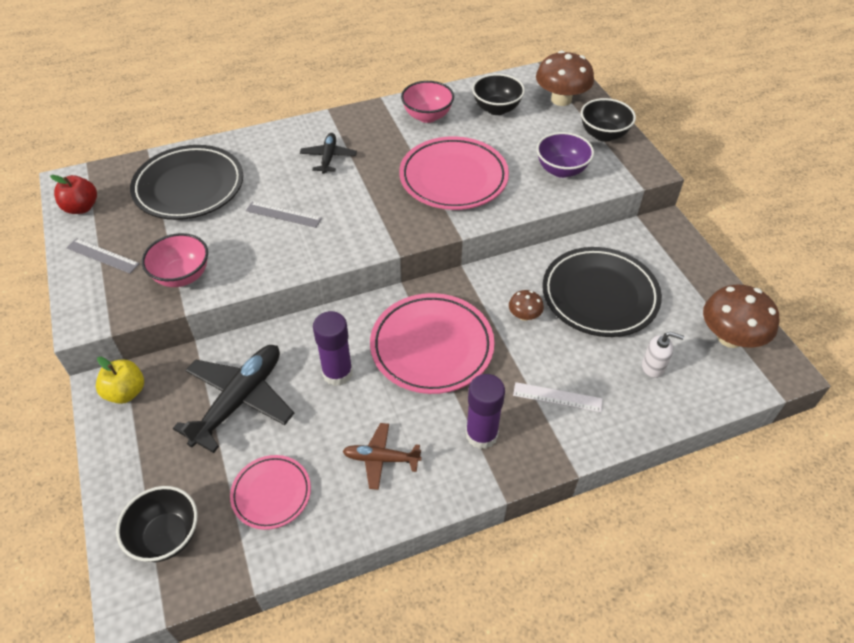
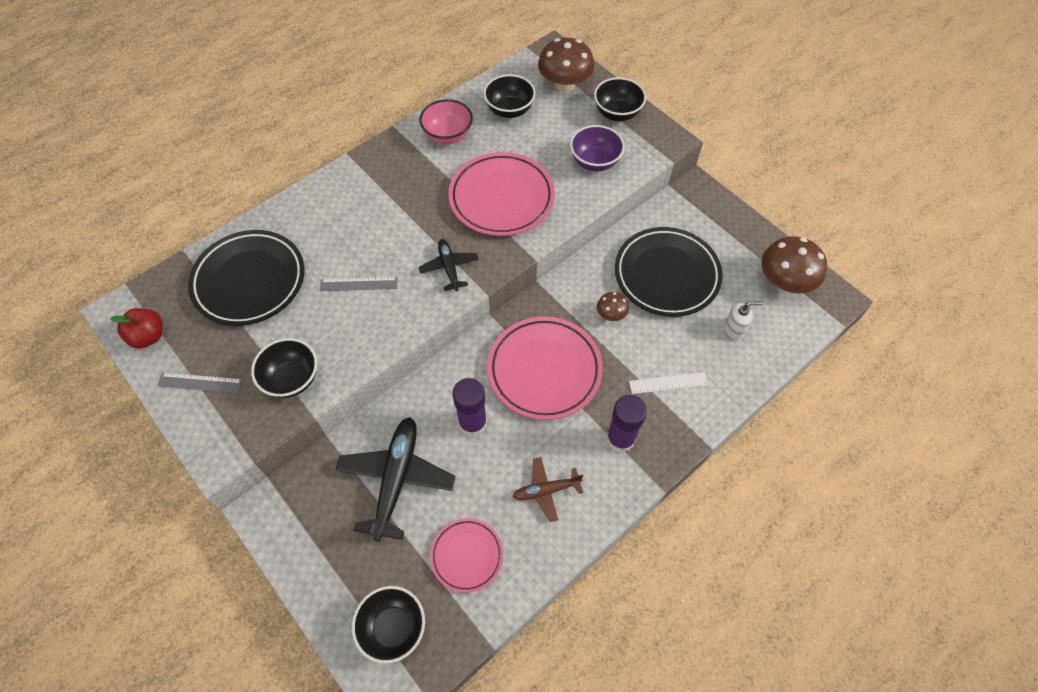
camera: 20 degrees left, 10 degrees up
yellow apple [96,357,144,404] -> none
pink bowl [142,233,208,287] -> black bowl [251,338,317,398]
black plane [300,133,357,174] -> black plane moved to [419,239,479,291]

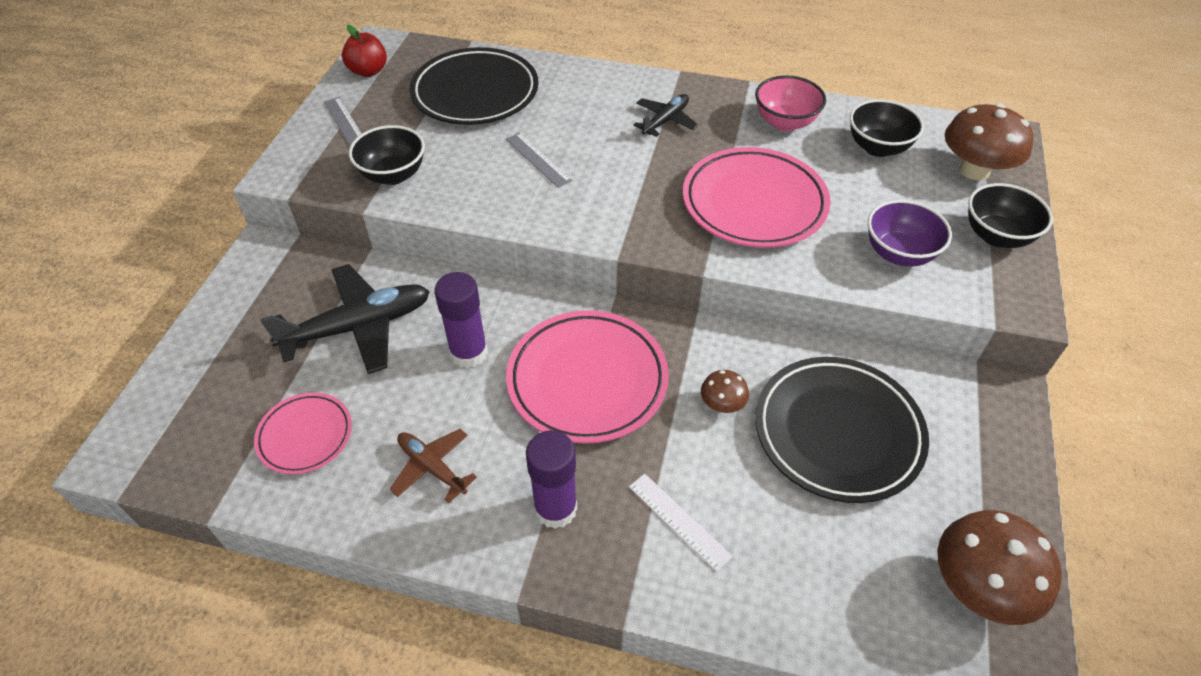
camera: 55 degrees right, 10 degrees down
black bowl [352,586,425,664] -> none
black plane [419,239,479,291] -> black plane moved to [633,94,699,137]
white soap dispenser [724,301,762,340] -> none

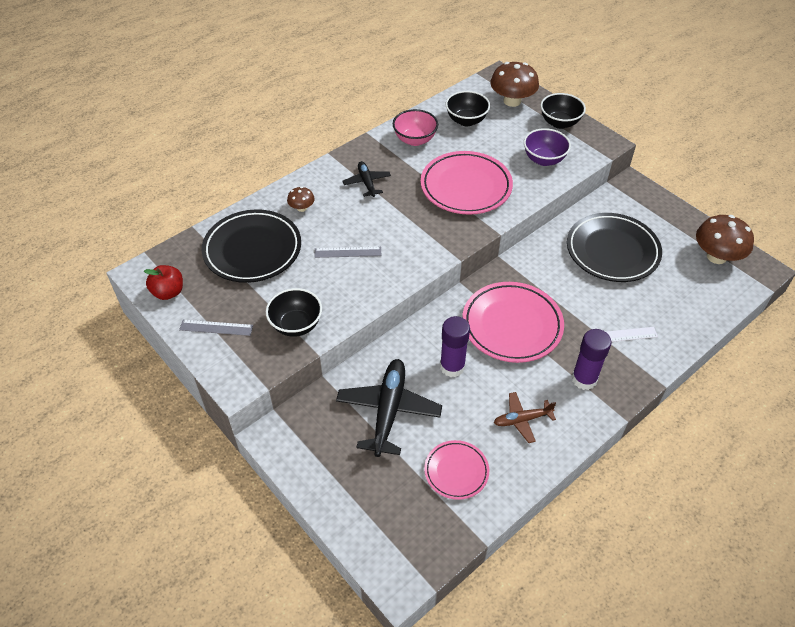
camera: 55 degrees left, 0 degrees up
brown mushroom [701,370,749,413] -> brown mushroom moved to [287,187,315,212]

